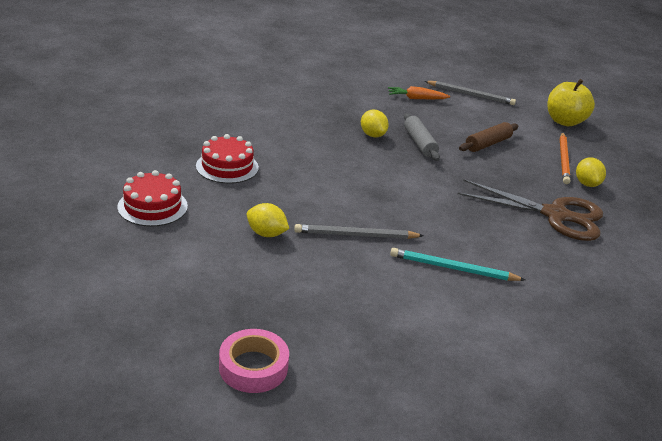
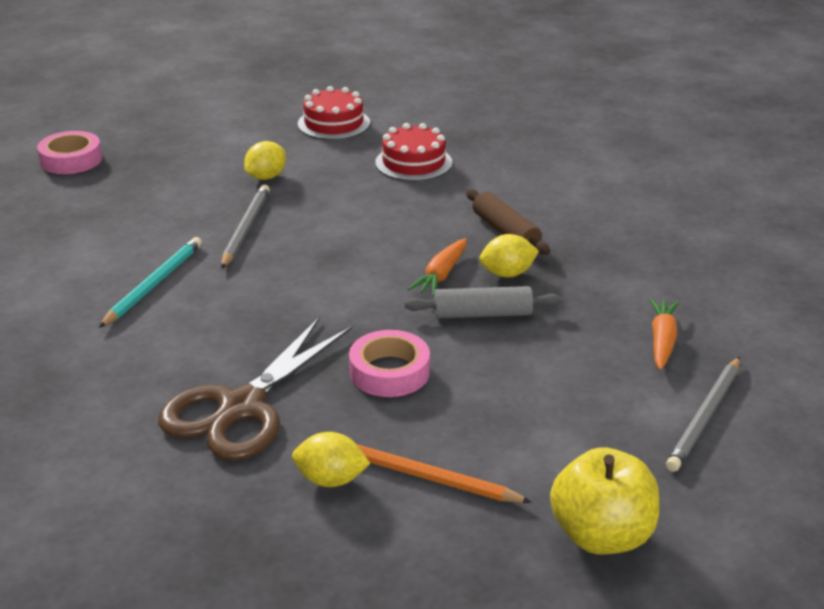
camera: 105 degrees right, 0 degrees up
brown rolling pin [459,122,519,152] -> brown rolling pin moved to [466,189,550,255]
none -> pink tape [349,330,430,397]
none -> orange carrot [408,238,467,296]

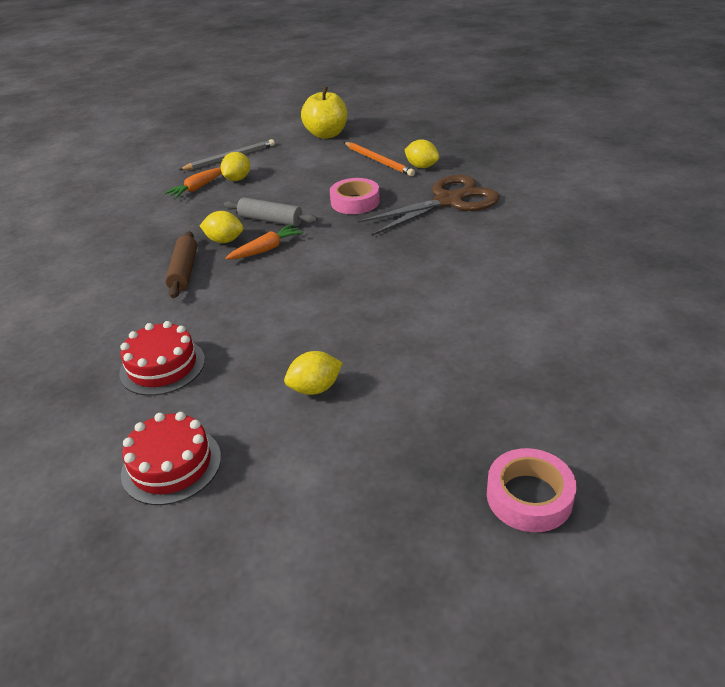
camera: 150 degrees left, 5 degrees up
turquoise pencil [99,237,202,328] -> none
grey pencil [221,185,270,269] -> none
none -> yellow lemon [221,152,250,181]

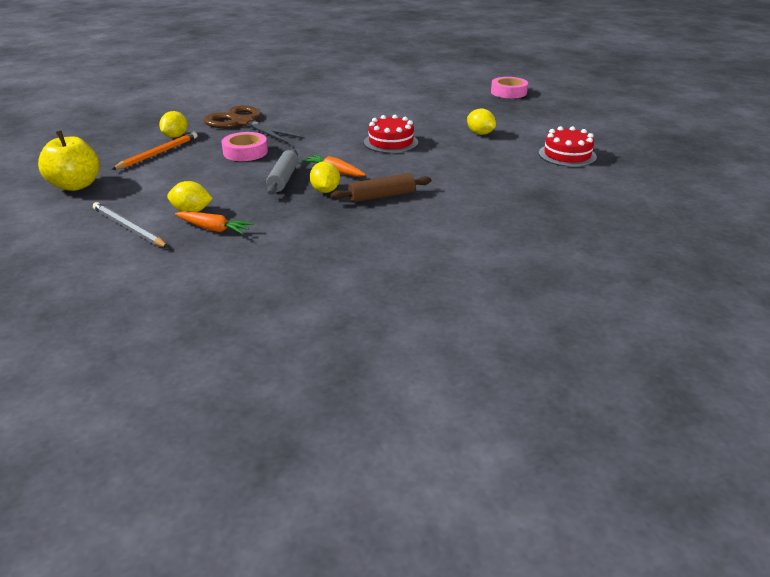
camera: 110 degrees left, 5 degrees down
red cake [119,321,205,396] -> red cake moved to [364,115,418,153]

